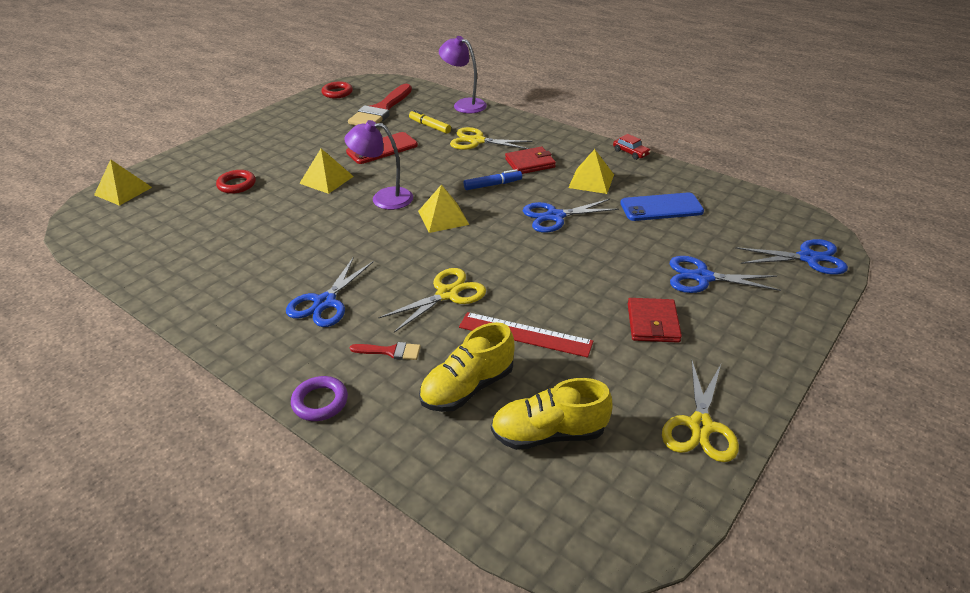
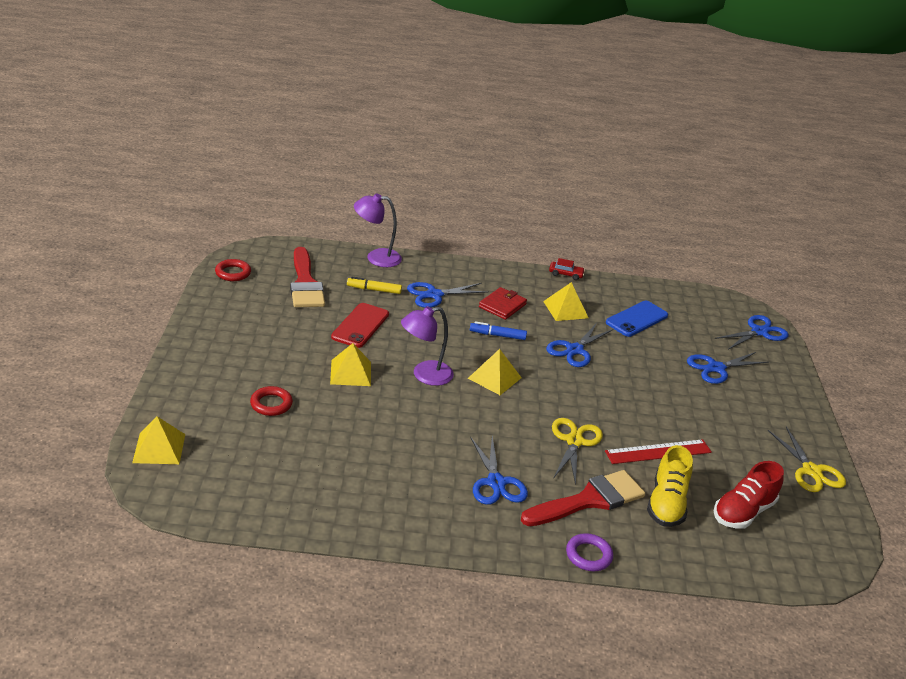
camera: 40 degrees left, 5 degrees down
red brush [350,342,421,360] -> red brush [521,470,645,526], size x2.25
yellow scissors [450,127,533,150] -> blue scissors [407,282,488,308]
blue marker [464,169,522,190] -> blue marker turned 120 degrees counterclockwise [470,321,527,340]
yellow shoe [491,378,613,450] -> red shoe [714,461,784,529]
red wallet [628,298,682,343] -> none

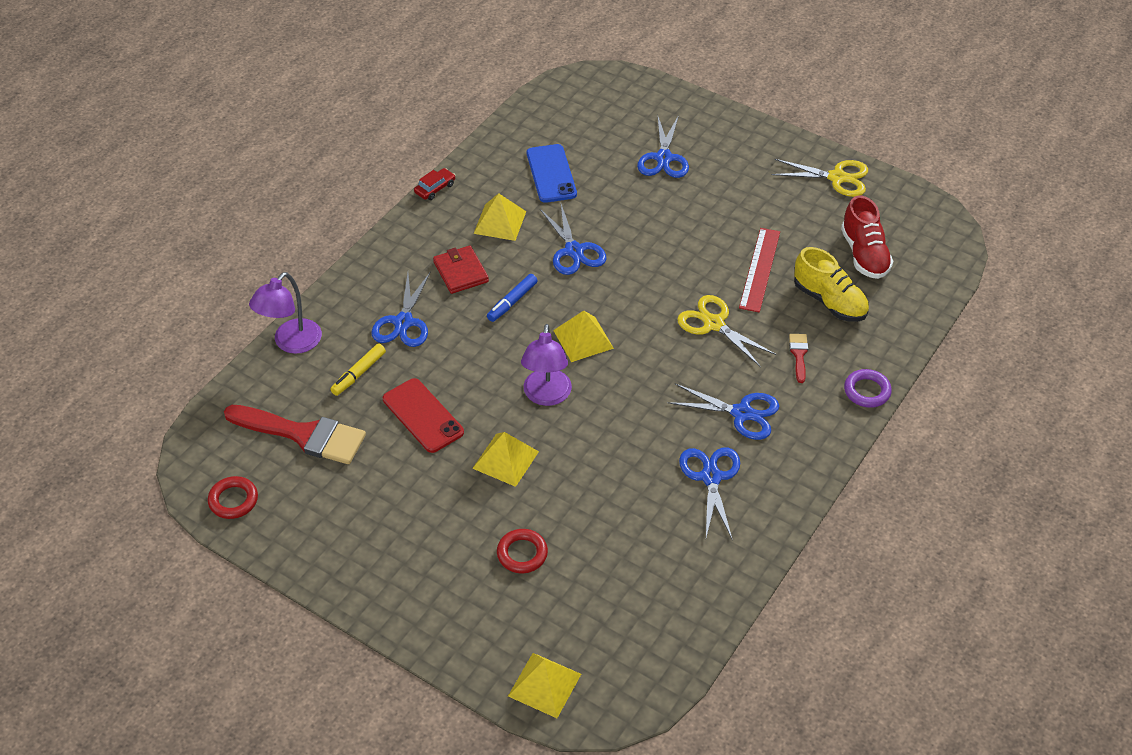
camera: 55 degrees left, 15 degrees up
red brush [521,470,645,526] -> red brush [789,334,808,383], size x0.44
blue scissors [715,315,789,349] -> blue scissors moved to [679,447,740,540]

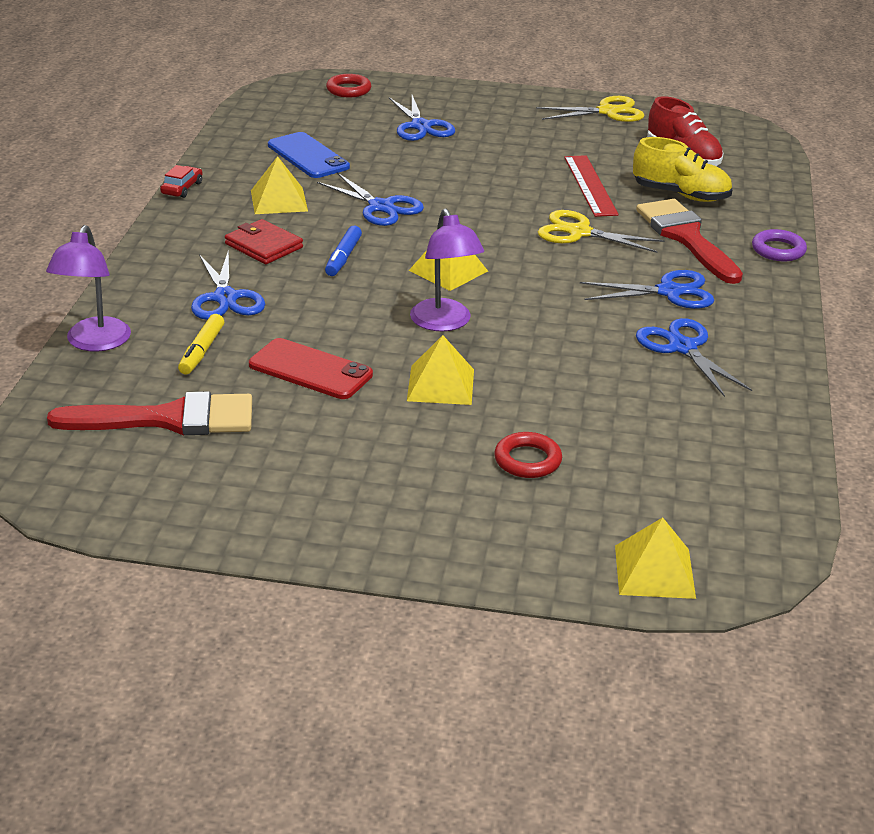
camera: 25 degrees left, 15 degrees down
red ring [208,476,258,519] -> red ring moved to [326,74,371,97]
red brush [789,334,808,383] -> red brush [636,199,743,284], size x2.25

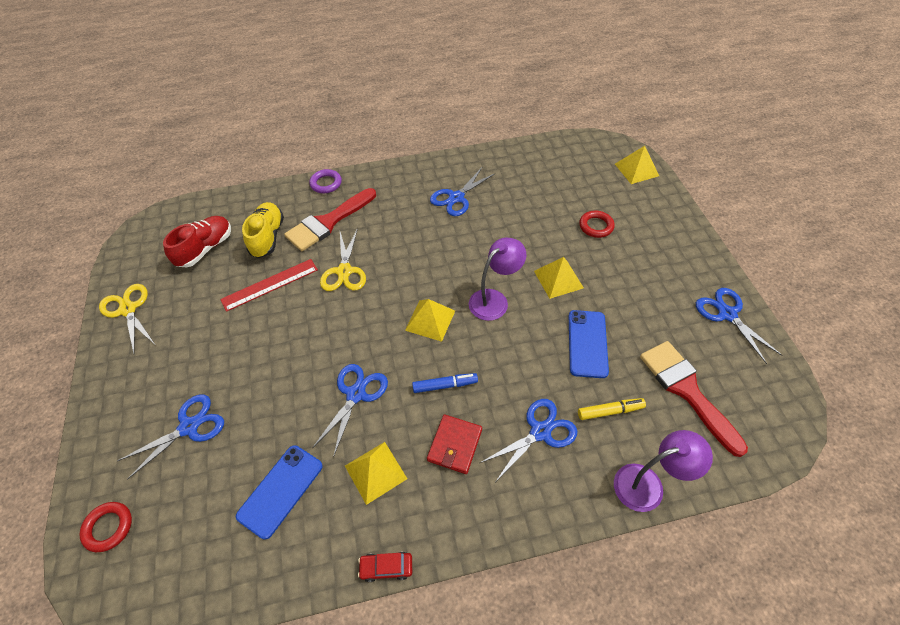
camera: 110 degrees left, 20 degrees up
red phone [249,338,373,399] -> blue phone [569,310,609,378]
blue scissors [580,270,714,309] -> blue scissors moved to [696,288,783,364]

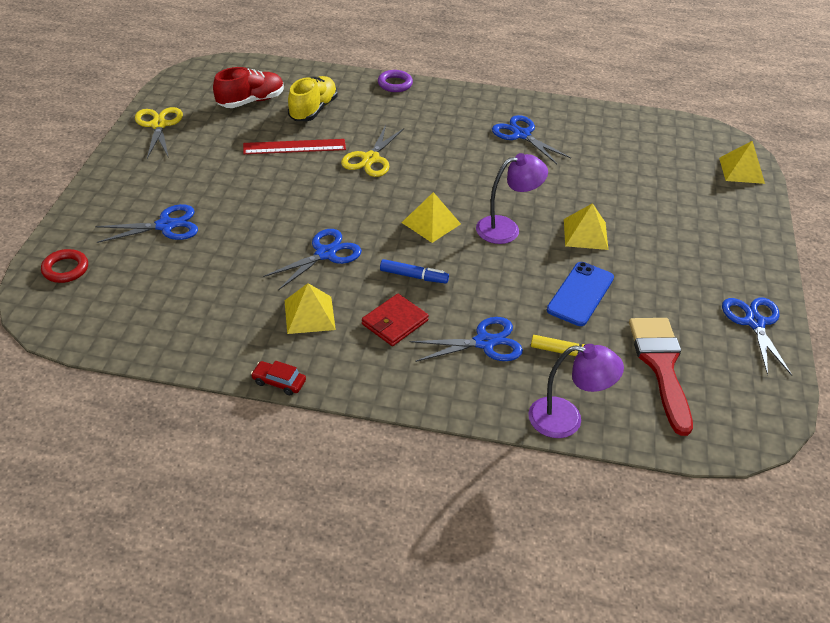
camera: 20 degrees right, 10 degrees down
blue phone [236,445,323,540] -> none
red brush [284,188,376,251] -> none
blue scissors [430,168,496,216] -> blue scissors turned 75 degrees clockwise [492,115,571,164]
red ring [579,211,615,238] -> none

